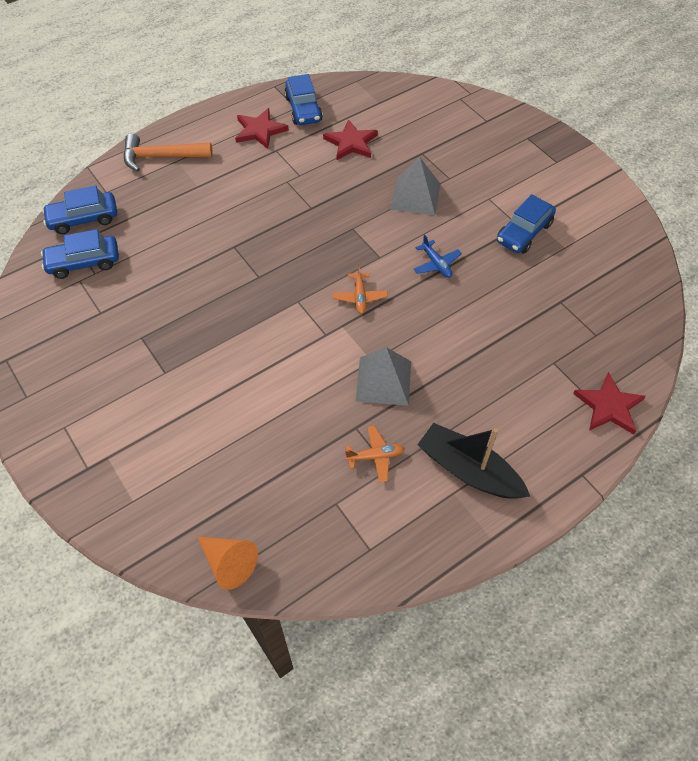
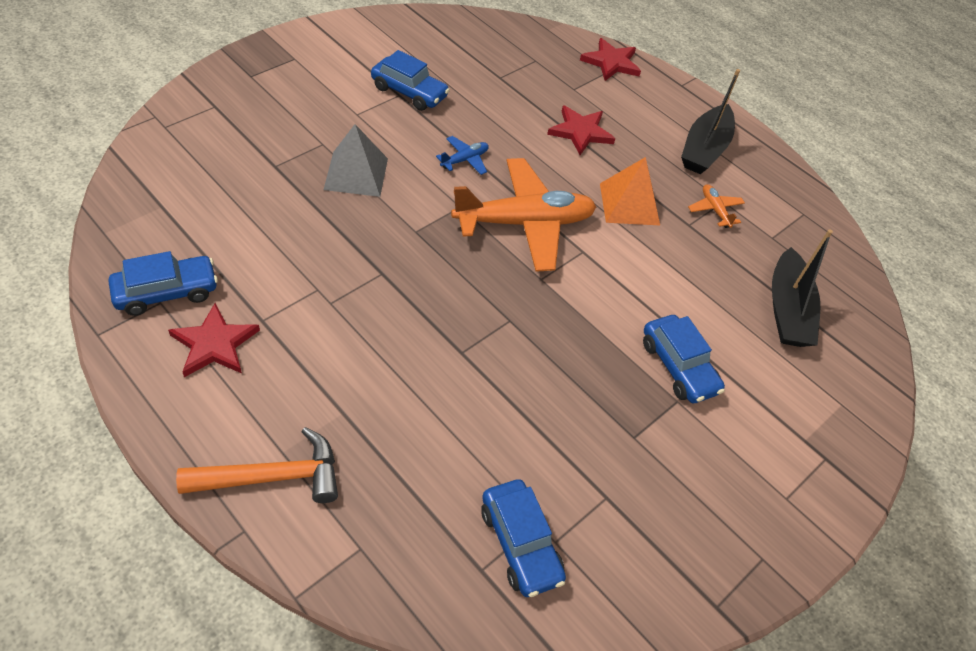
camera: 105 degrees left, 5 degrees down
blue car [42,186,117,234] -> blue car moved to [643,315,725,403]
orange hammer [123,133,213,172] -> orange hammer turned 90 degrees counterclockwise [176,427,338,503]
orange cone [197,537,258,590] -> none
red star [323,119,378,160] -> red star moved to [547,106,615,155]
orange plane [333,264,388,314] -> orange plane [451,158,597,272], size x2.38
grey pyramid [355,347,411,406] -> orange pyramid [600,157,660,225]
none -> black boat [772,229,833,347]

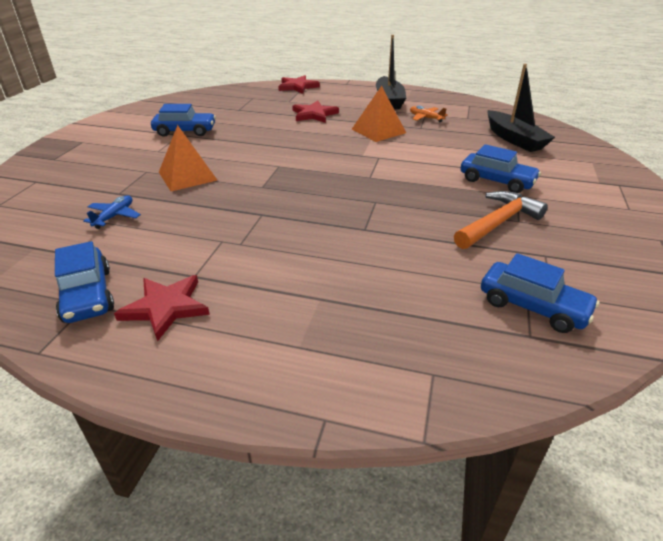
camera: 25 degrees left, 15 degrees down
blue car [108,251,218,316] -> blue car turned 120 degrees clockwise [55,241,114,323]
orange hammer [176,427,338,503] -> orange hammer moved to [454,191,548,249]
grey pyramid [324,124,388,197] -> orange pyramid [159,125,217,191]
blue plane [436,136,489,175] -> blue plane moved to [83,195,141,229]
orange plane [451,158,597,272] -> none

